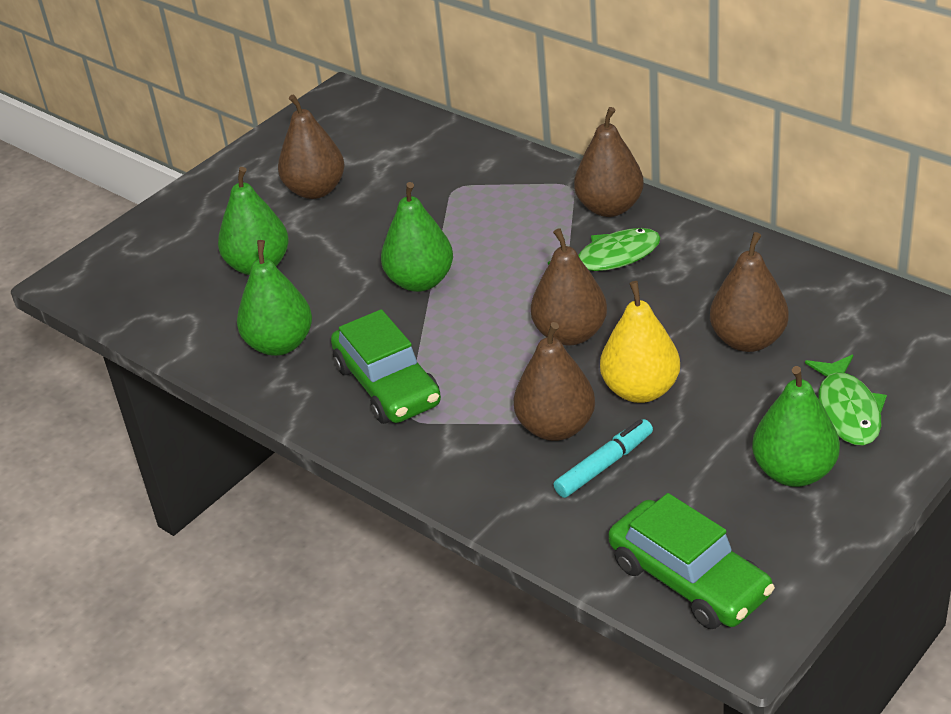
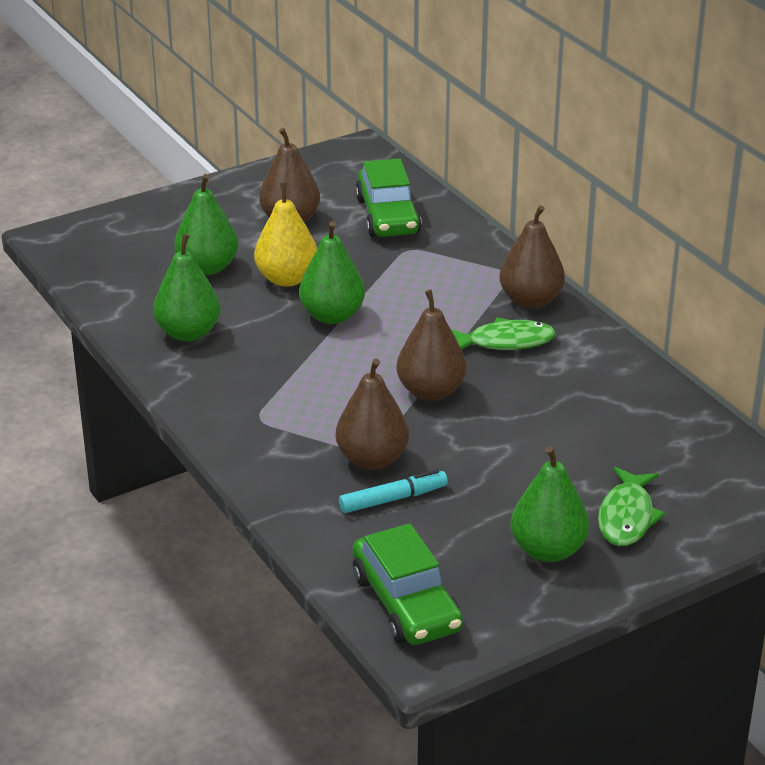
camera: 15 degrees right, 5 degrees down
green car [331,309,441,424] -> green car moved to [355,158,422,237]
yellow pear [600,281,680,403] -> yellow pear moved to [254,182,317,287]
brown pear [710,232,789,352] -> none

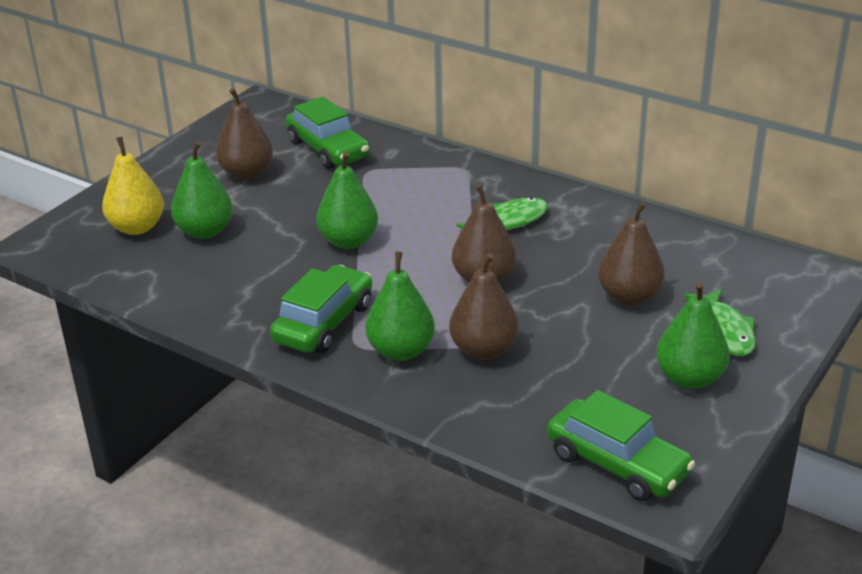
camera: 25 degrees left, 0 degrees up
green pear [153,234,220,341] -> green pear moved to [365,251,435,361]
yellow pear [254,182,317,287] -> yellow pear moved to [102,136,164,235]
turquoise marker [339,469,448,513] -> none
brown pear [499,205,565,309] -> brown pear moved to [598,201,665,306]
none -> green car [270,265,372,353]

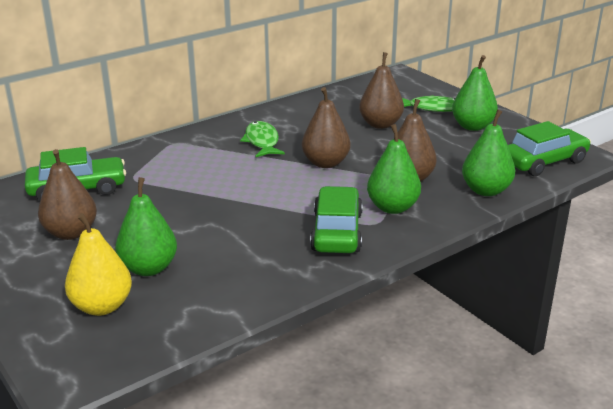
camera: 70 degrees left, 5 degrees down
green car [270,265,372,353] -> green car turned 45 degrees clockwise [310,186,363,253]
green pear [316,151,378,249] -> green pear moved to [462,109,515,196]

